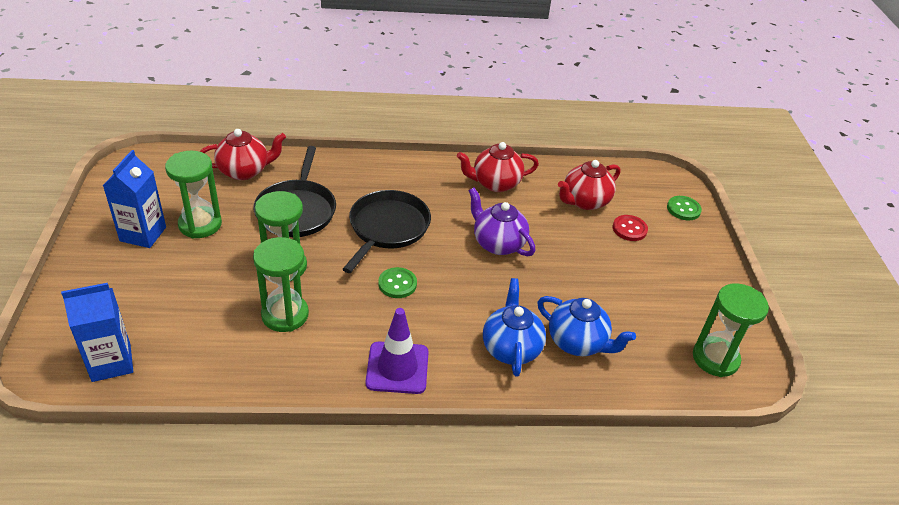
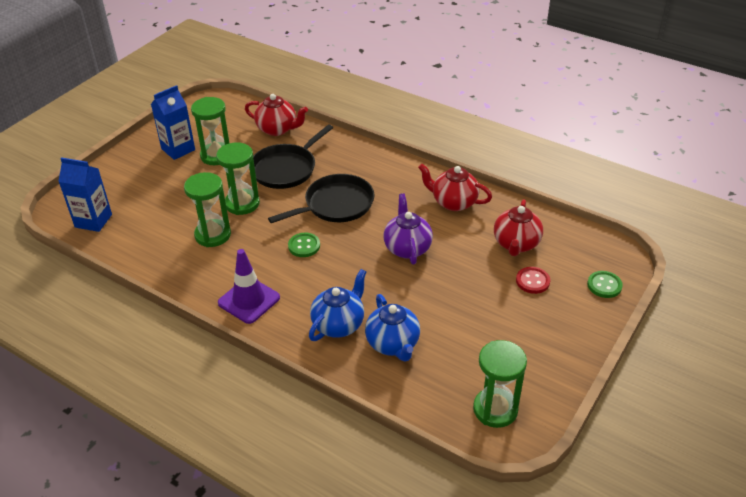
camera: 40 degrees right, 0 degrees up
red teapot [558,160,620,210] -> red teapot turned 75 degrees counterclockwise [494,199,543,256]

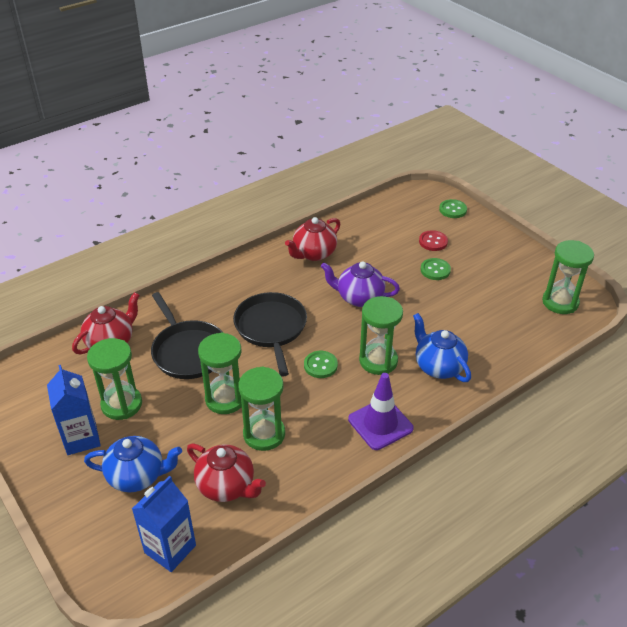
camera: 70 degrees left, 0 degrees up
blue teapot [365,294,420,362] -> blue teapot moved to [84,436,182,492]
red teapot [494,199,543,256] -> red teapot moved to [187,443,266,502]
none -> green hourglass [359,296,403,375]
none -> green button [421,258,451,280]

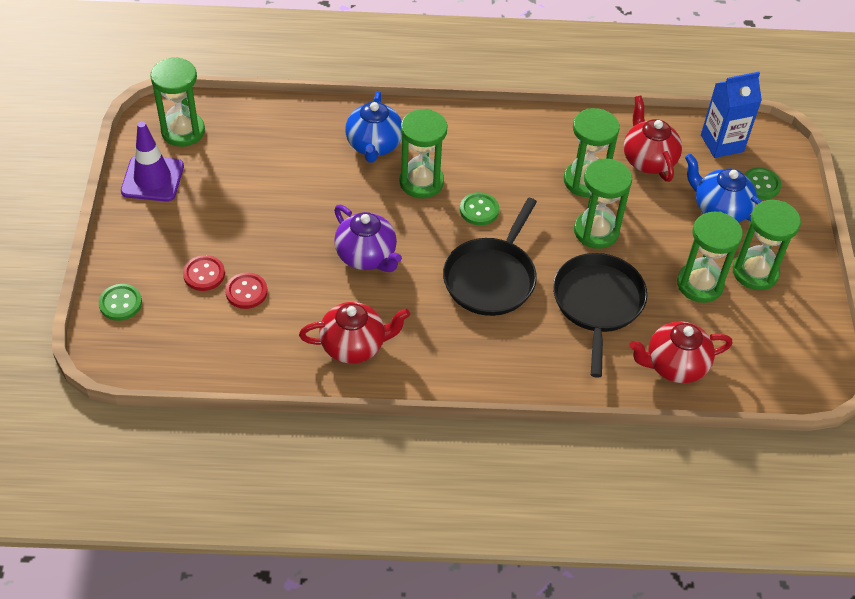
camera: 145 degrees left, 10 degrees up
blue carton [47,365,101,455] -> green hourglass [733,200,801,290]
purple traffic cone [348,373,414,450] -> purple traffic cone moved to [121,121,184,201]
green button [421,258,451,280] -> green button moved to [744,167,781,199]
none -> red button [225,272,267,309]

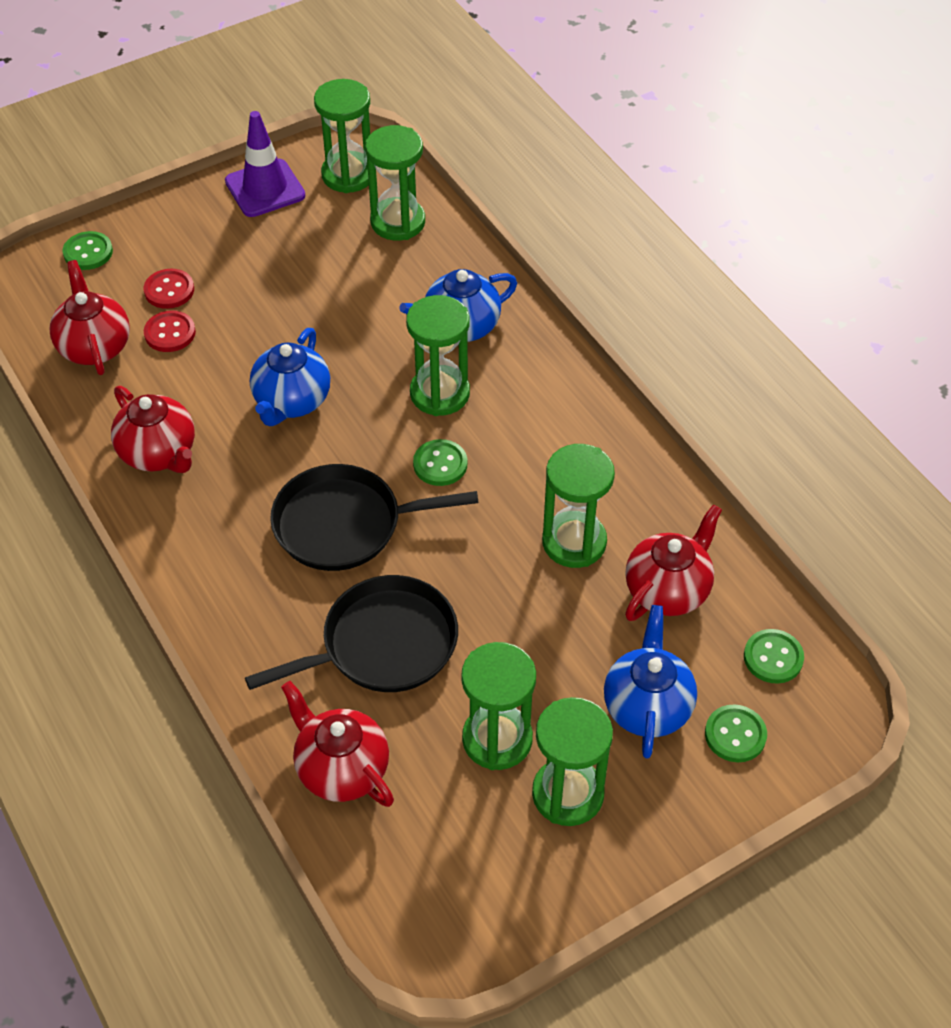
camera: 60 degrees right, 0 degrees up
purple teapot [334,205,402,272] -> blue teapot [250,328,330,426]
green hourglass [574,159,632,249] -> green hourglass moved to [365,125,425,241]
blue carton [701,72,762,158] -> green button [744,629,804,684]
none -> red teapot [50,260,130,375]

